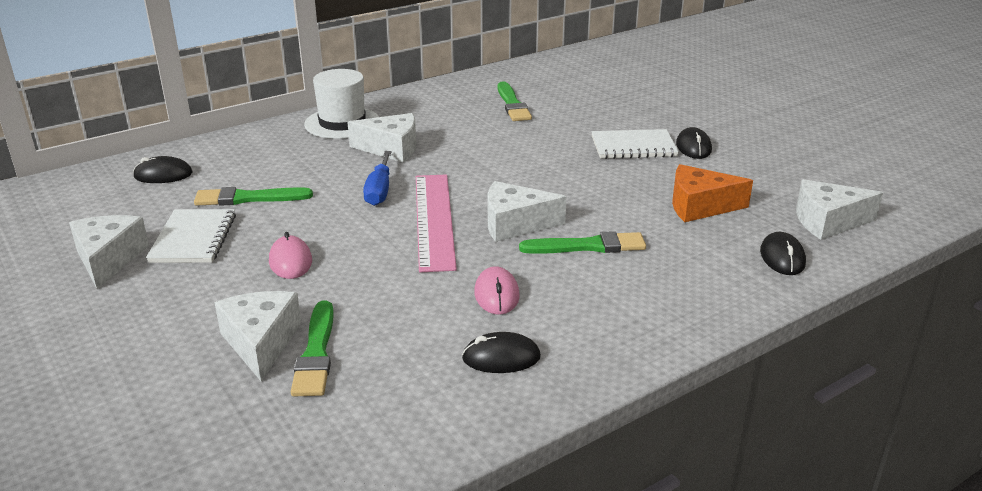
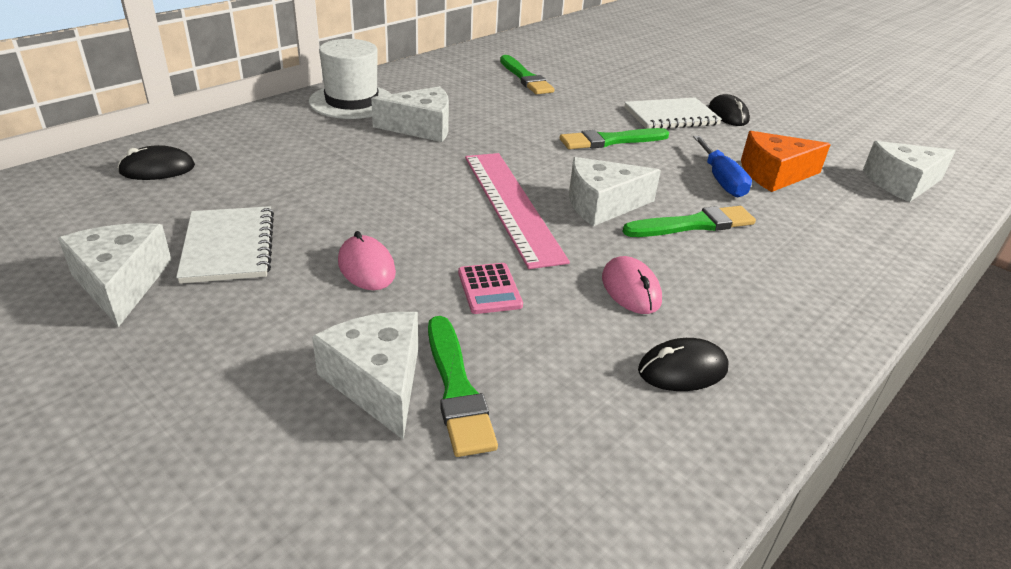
camera: 15 degrees left, 5 degrees up
green brush [194,187,313,206] -> green brush moved to [560,128,669,149]
blue screwdriver [363,151,392,206] -> blue screwdriver moved to [693,136,752,197]
black mouse [760,232,806,275] -> none
none -> pink calculator [458,263,523,314]

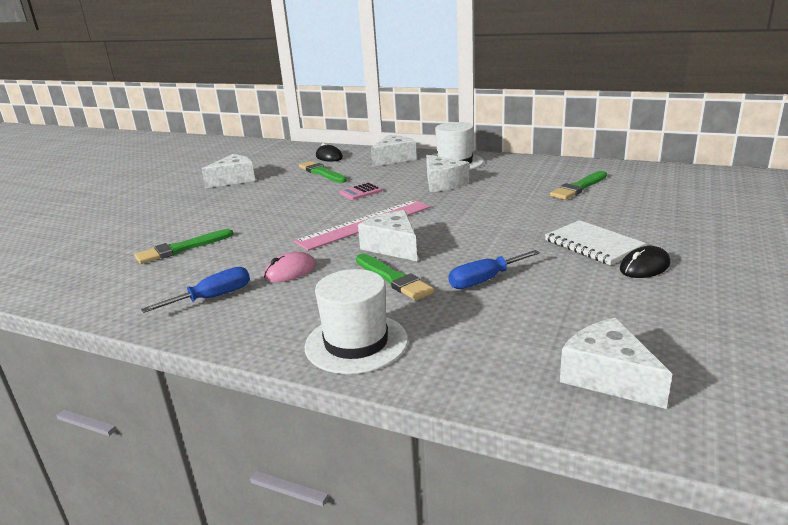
camera: 75 degrees right, 10 degrees down
white notebook [176,206,274,284] -> none
white cheese [312,312,418,440] -> white cheese moved to [371,135,417,167]
pink mouse [338,231,396,290] -> none
pink calculator [458,263,523,314] -> pink calculator moved to [340,183,382,200]
green brush [560,128,669,149] -> green brush moved to [299,161,347,183]
black mouse [638,338,729,391] -> blue screwdriver [141,267,250,313]
orange cheese [741,131,831,192] -> none
none -> white hat [304,269,408,374]

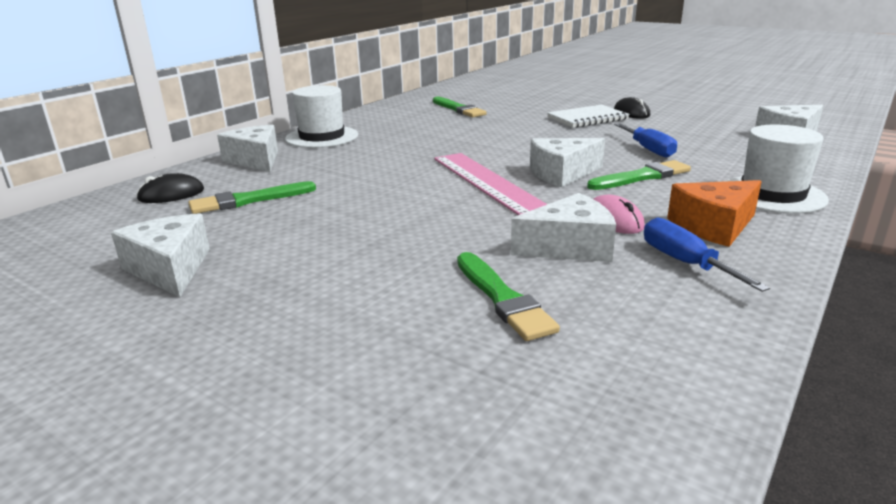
camera: 80 degrees left, 0 degrees up
pink calculator [340,183,382,200] -> none
white cheese [426,155,469,192] -> white cheese moved to [511,193,616,262]
none -> orange cheese [667,180,762,247]

